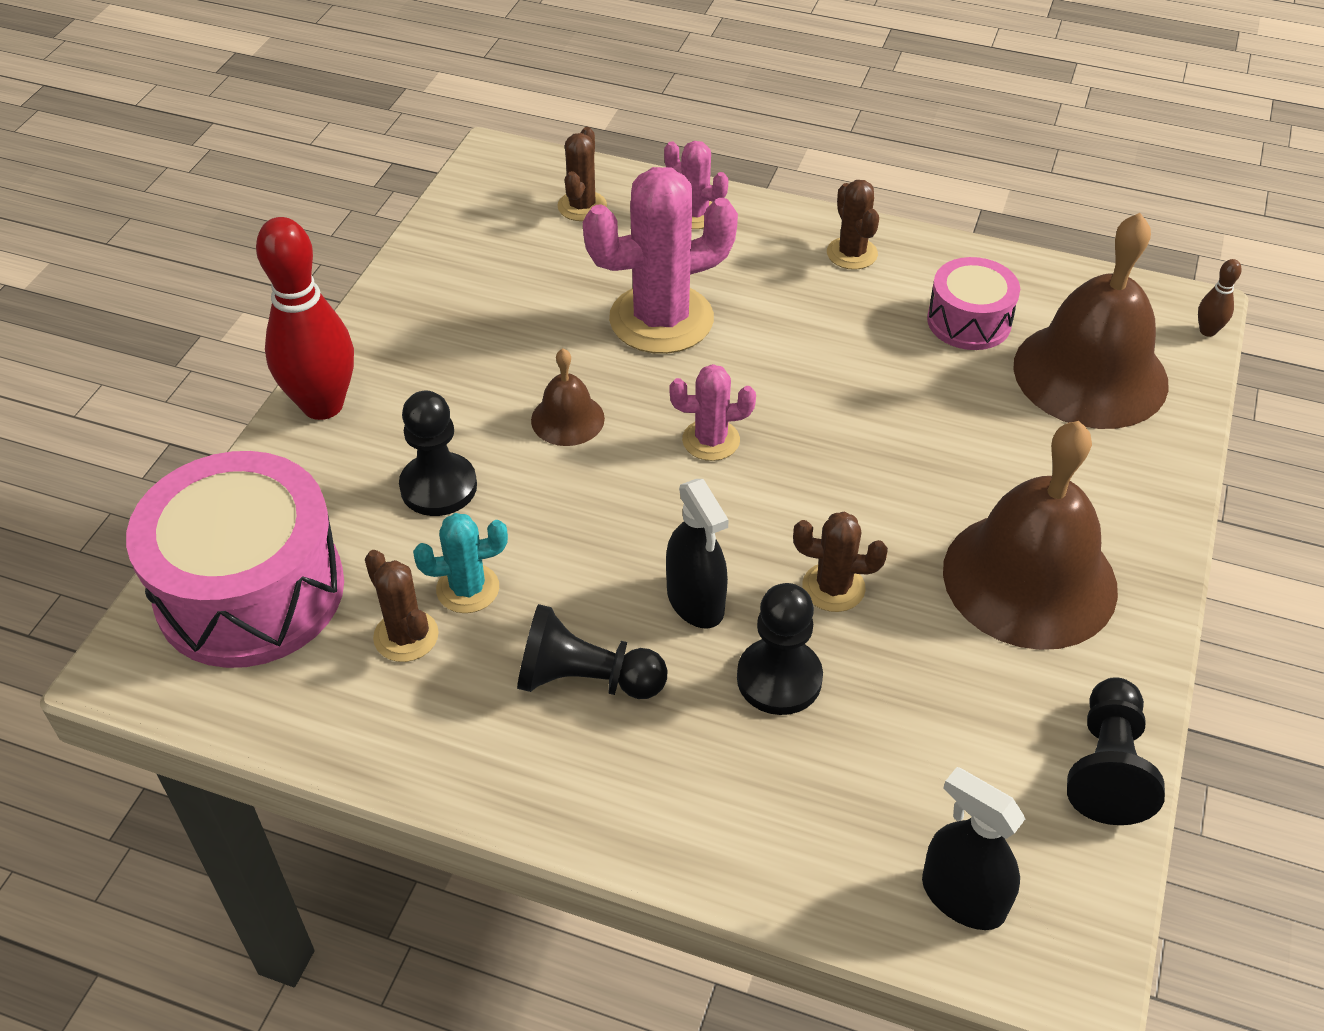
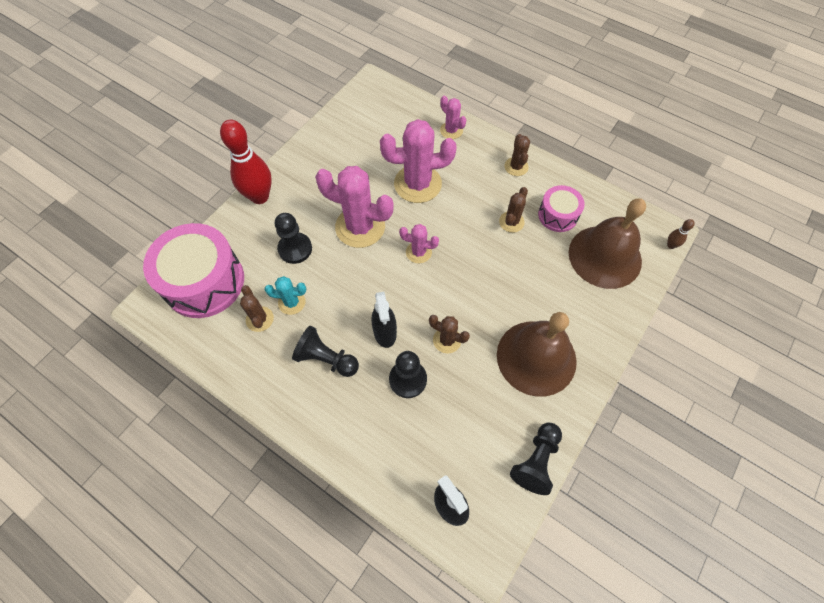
camera: 15 degrees right, 15 degrees up
brown bell [531,349,605,446] -> pink cactus [315,166,394,248]
brown cactus [557,127,607,221] -> brown cactus moved to [499,187,528,233]

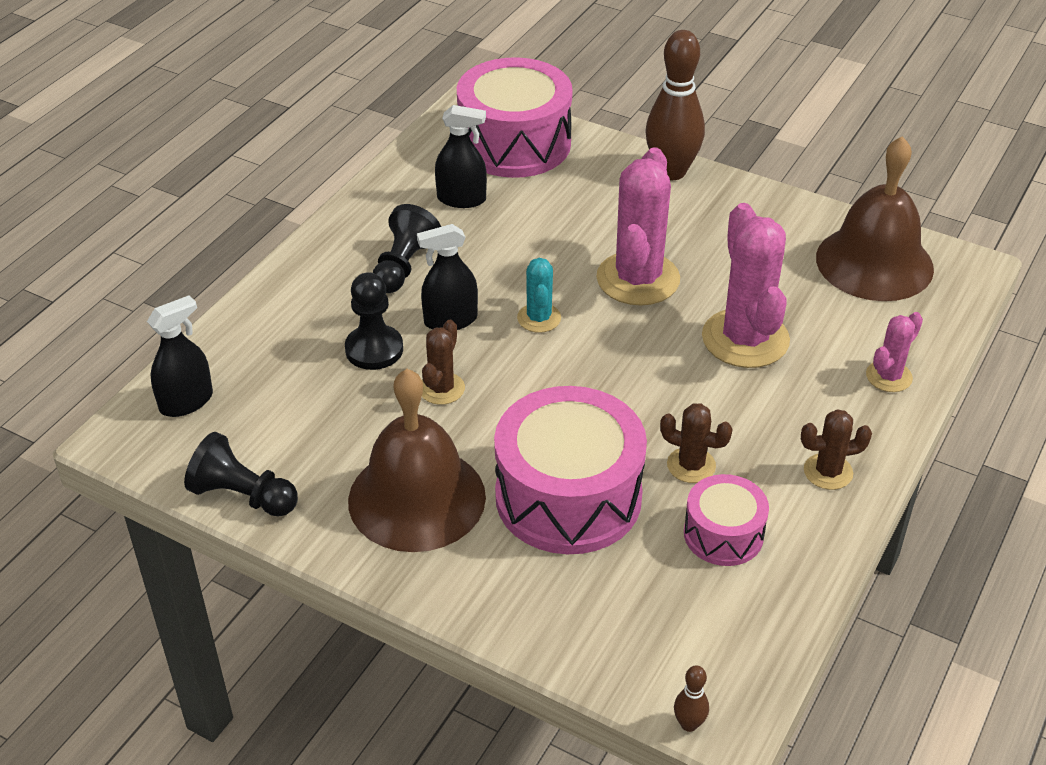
camera: 85 degrees right, 20 degrees down
red bowling pin [220,120,272,204] -> brown bowling pin [646,30,705,180]
brown cactus [240,285,274,332] -> black spray bottle [435,105,487,208]
turquoise cactus [264,276,306,315] -> turquoise cactus moved to [517,258,561,333]
black pawn [275,213,312,264] -> none
pink cactus [399,224,439,263] -> none
brown bell [569,198,646,289] -> brown bell moved to [816,136,934,301]
none -> pink drum [494,386,647,554]

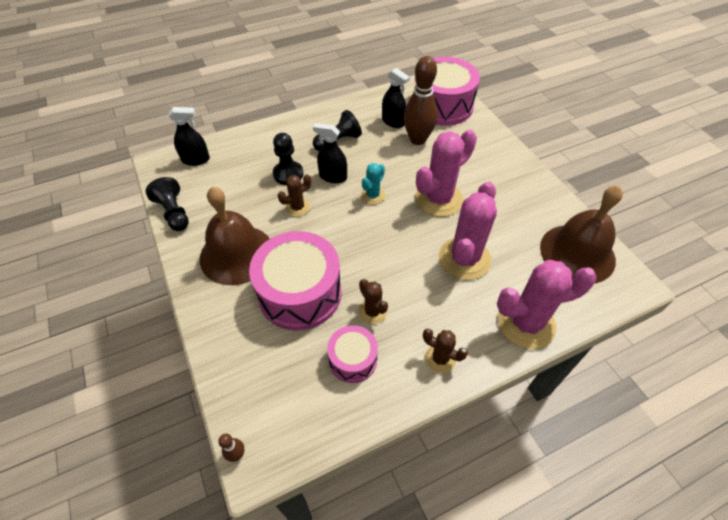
camera: 35 degrees right, 10 degrees up
brown bowling pin [646,30,705,180] -> brown bowling pin moved to [404,56,438,145]
pink cactus [866,312,923,392] -> pink cactus [497,260,596,349], size x1.95

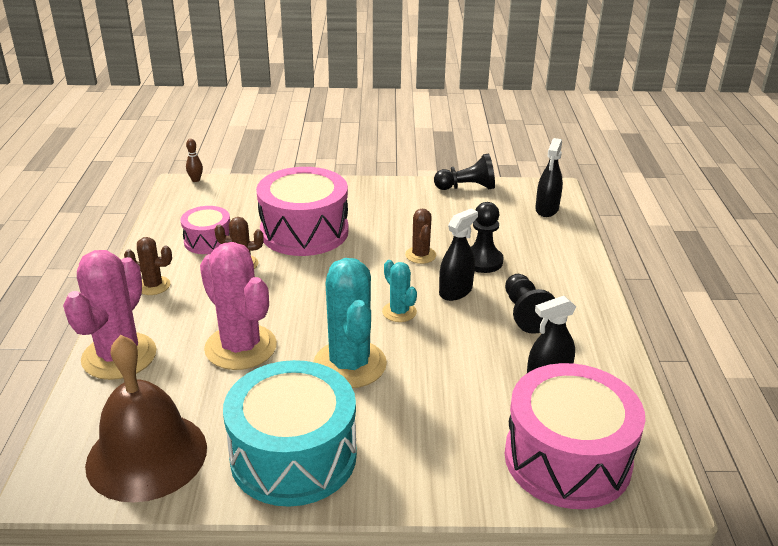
camera: 115 degrees right, 20 degrees down
brown bell [200,187,270,285] -> none
brown bowling pin [404,56,438,145] -> none
pink cactus [415,129,477,217] -> turquoise cactus [313,258,387,388]
brown cactus [423,328,468,373] -> brown cactus turned 45 degrees clockwise [124,237,172,295]
none -> turquoise drum [223,360,357,507]

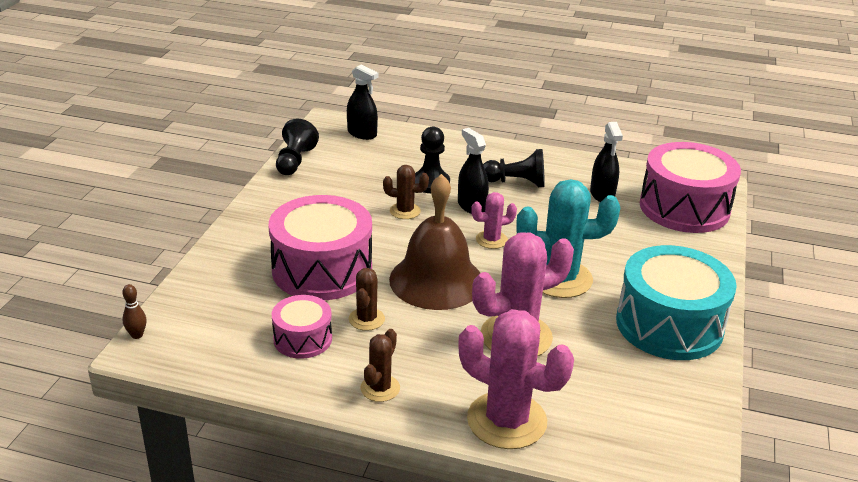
camera: 75 degrees left, 0 degrees up
brown bell [85,335,207,502] -> brown bell moved to [389,174,480,310]
turquoise cactus [382,260,417,322] -> pink cactus [471,192,517,249]

